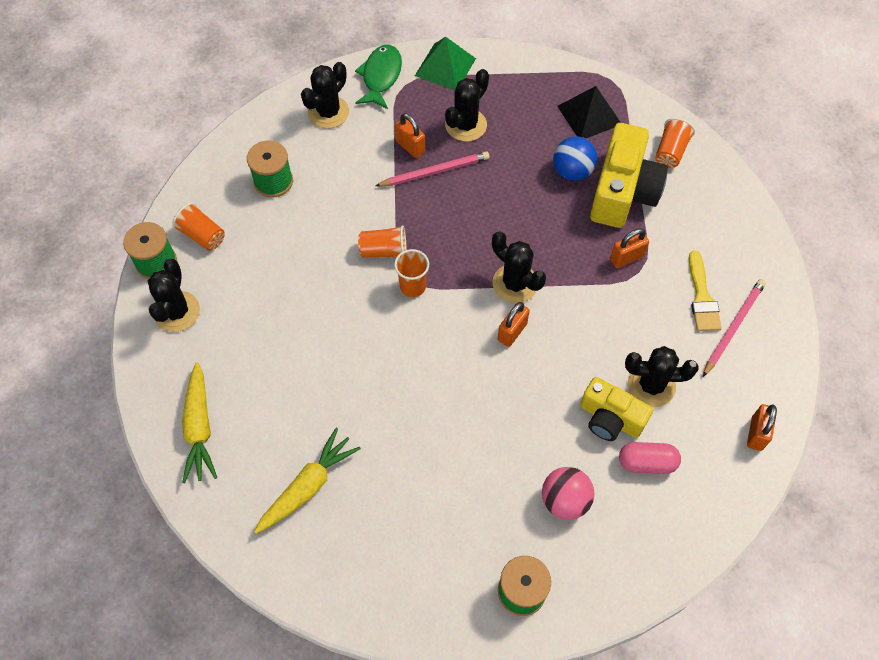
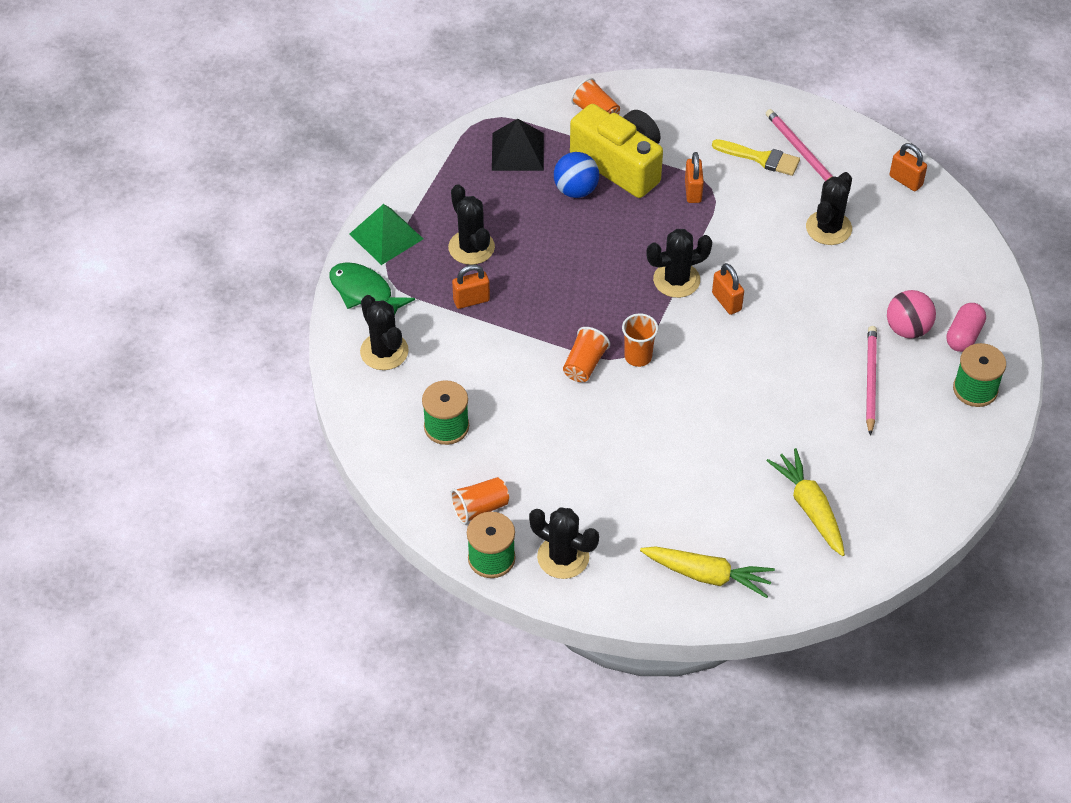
camera: 65 degrees left, 10 degrees down
pink pencil [376,152,490,187] -> pink pencil moved to [866,326,877,436]
yellow camera [580,377,653,441] -> none
pink capsule [619,442,681,474] -> pink capsule moved to [946,303,986,352]

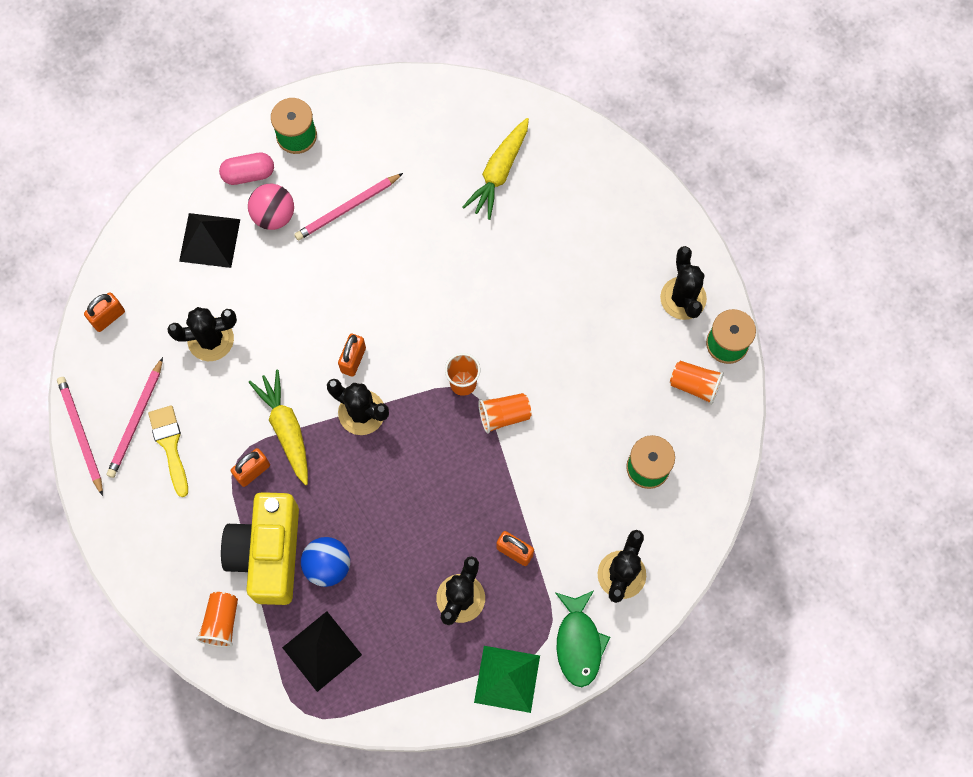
camera: 130 degrees left, 20 degrees up
yellow carrot [640,546,775,598] -> yellow carrot moved to [249,370,308,485]
orange padlock [890,143,927,191] -> orange padlock turned 45 degrees clockwise [84,292,125,332]
none -> pink pencil [57,377,103,496]
none -> black pyramid [179,213,240,268]

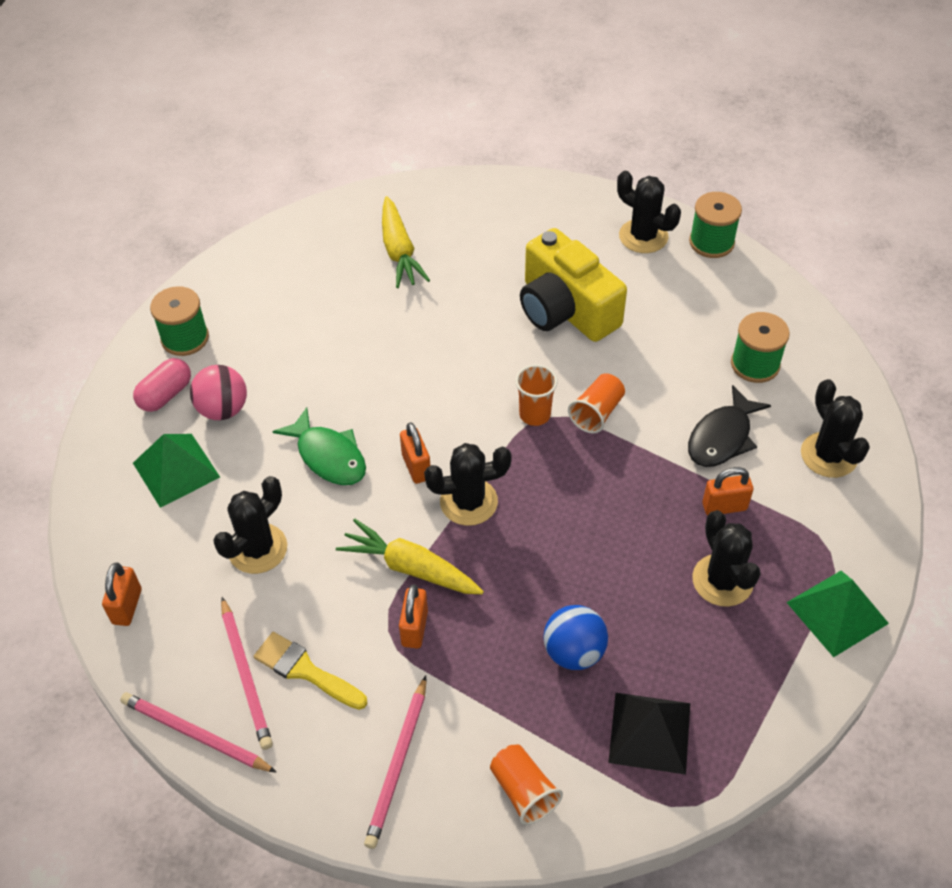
camera: 40 degrees left, 20 degrees down
black pyramid [179,213,240,268] -> green pyramid [133,434,220,508]
yellow camera [221,492,299,605] -> yellow camera moved to [520,228,627,342]
pink pencil [294,173,403,241] -> pink pencil moved to [364,676,426,849]
green fish [556,591,610,687] -> green fish moved to [273,407,366,485]
orange cup [670,361,724,405] -> none
none -> black fish [688,385,771,467]

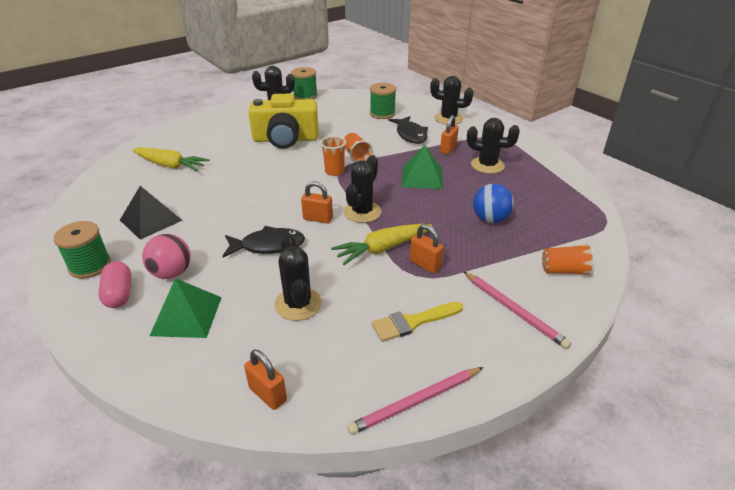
camera: 55 degrees left, 15 degrees down
pink pencil [221,597,273,750] -> none
green fish [273,407,366,485] -> black fish [223,226,305,257]
black pyramid [608,693,690,775] -> black pyramid moved to [120,186,182,240]
green pyramid [786,571,889,657] -> green pyramid moved to [402,145,443,189]

